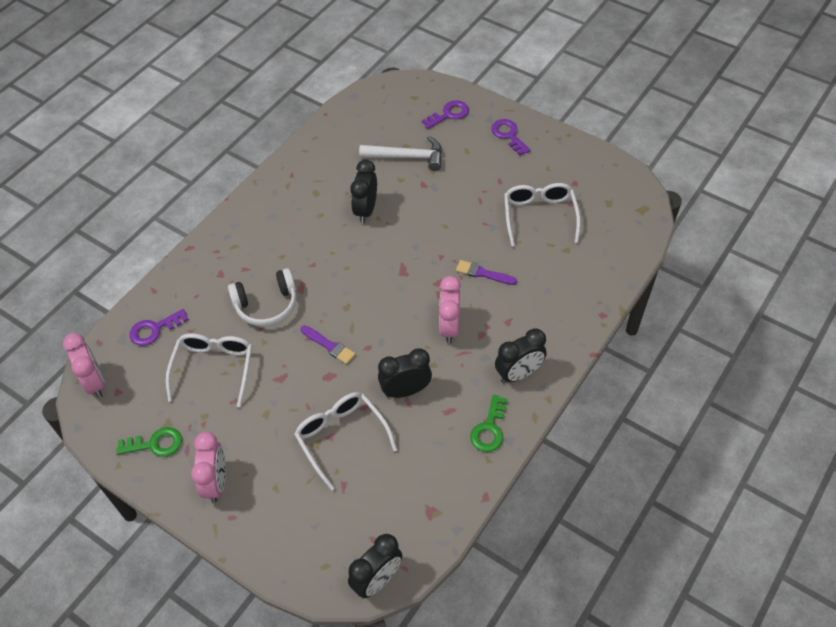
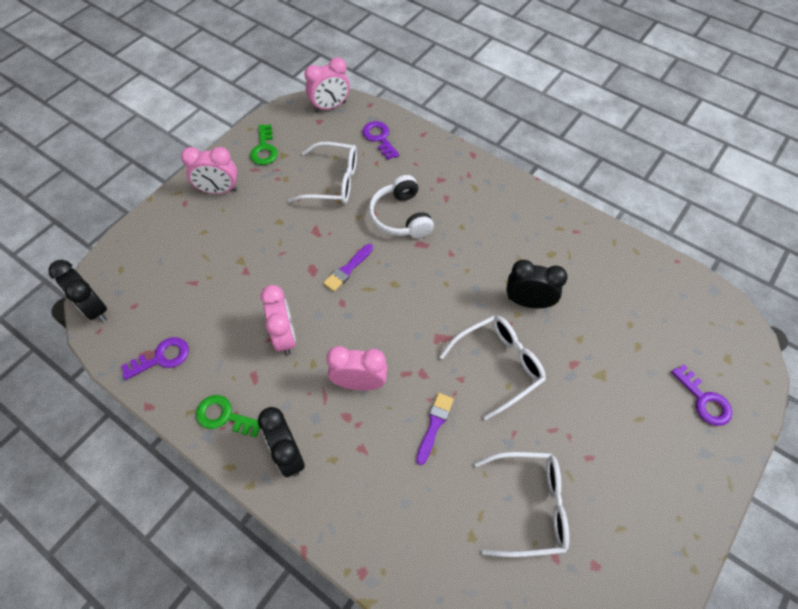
camera: 90 degrees right, 5 degrees up
white glasses [294,392,397,491] -> white glasses moved to [439,315,546,420]
white hammer [359,136,442,171] -> none
black clock [378,348,432,398] -> pink clock [260,285,296,355]
purple key [491,119,531,155] -> purple key moved to [121,337,189,380]

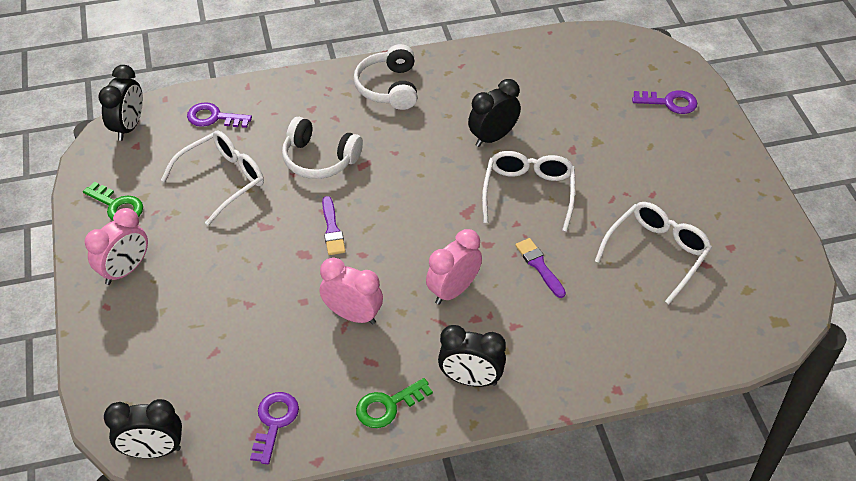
camera: 50 degrees left, 10 degrees down
pink clock [304,57,350,112] -> black clock [98,65,143,141]
none -> white headphones [354,44,417,110]

